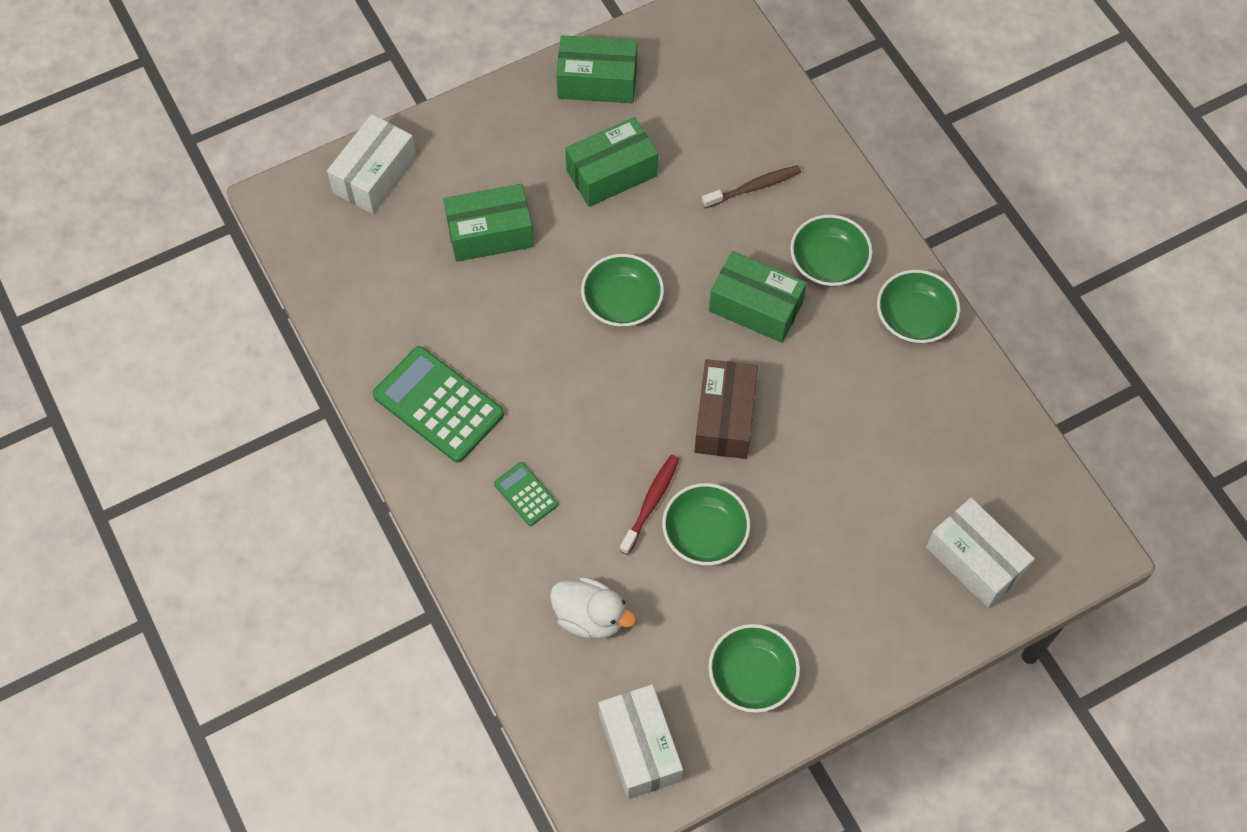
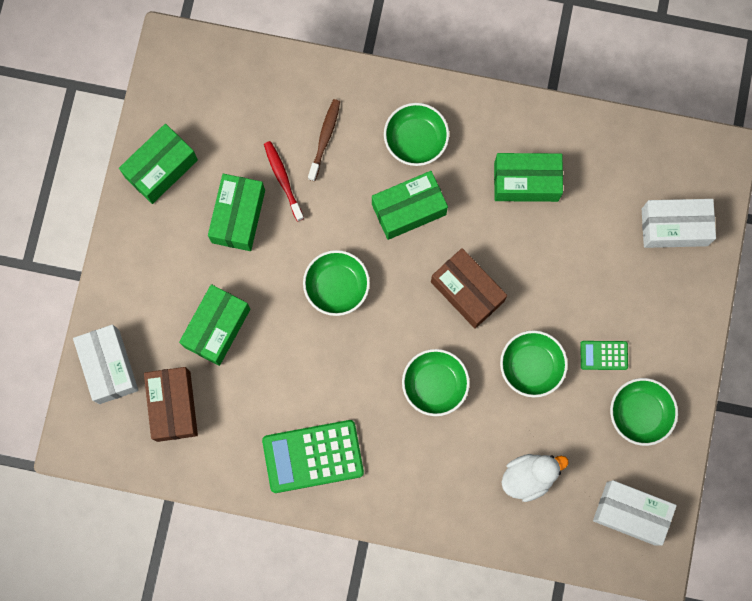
camera: 50 degrees left, 15 degrees up
green calculator [494,462,558,526] -> green calculator moved to [580,341,628,370]
red toothbrush [620,455,679,555] -> red toothbrush moved to [264,141,304,221]
green bowl [877,270,960,343] -> green bowl moved to [402,349,470,416]
none -> brown box [144,367,198,442]
none -> green box [494,153,563,202]

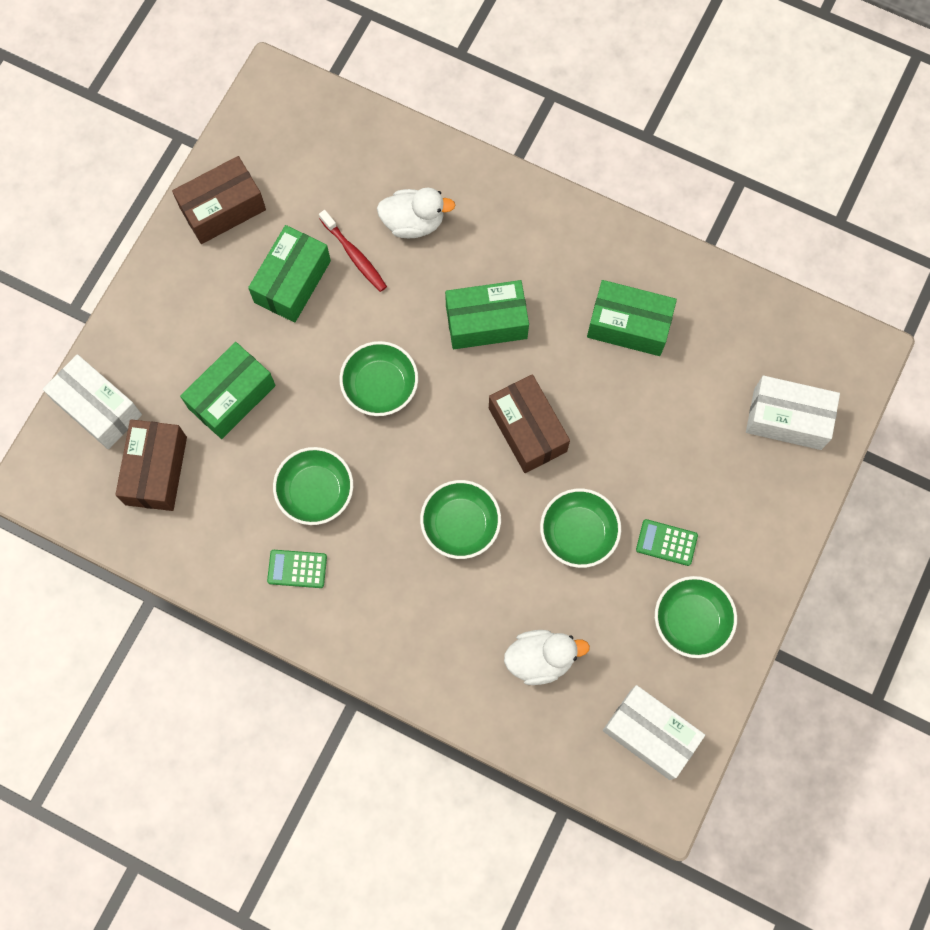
camera: 15 degrees right, 5 degrees down
white box [73,325,138,404] -> white box turned 45 degrees counterclockwise [43,354,142,449]
green box [119,124,198,204] -> brown box [172,156,266,244]
green calculator [262,420,364,493] -> green calculator [267,550,327,588], size x0.50
red toothbrush [264,141,304,221] -> red toothbrush turned 150 degrees clockwise [319,210,387,292]
brown toothbrush [308,99,340,181] -> white duck [377,188,456,238]
green bowl [384,103,449,166] -> green bowl moved to [273,447,353,525]

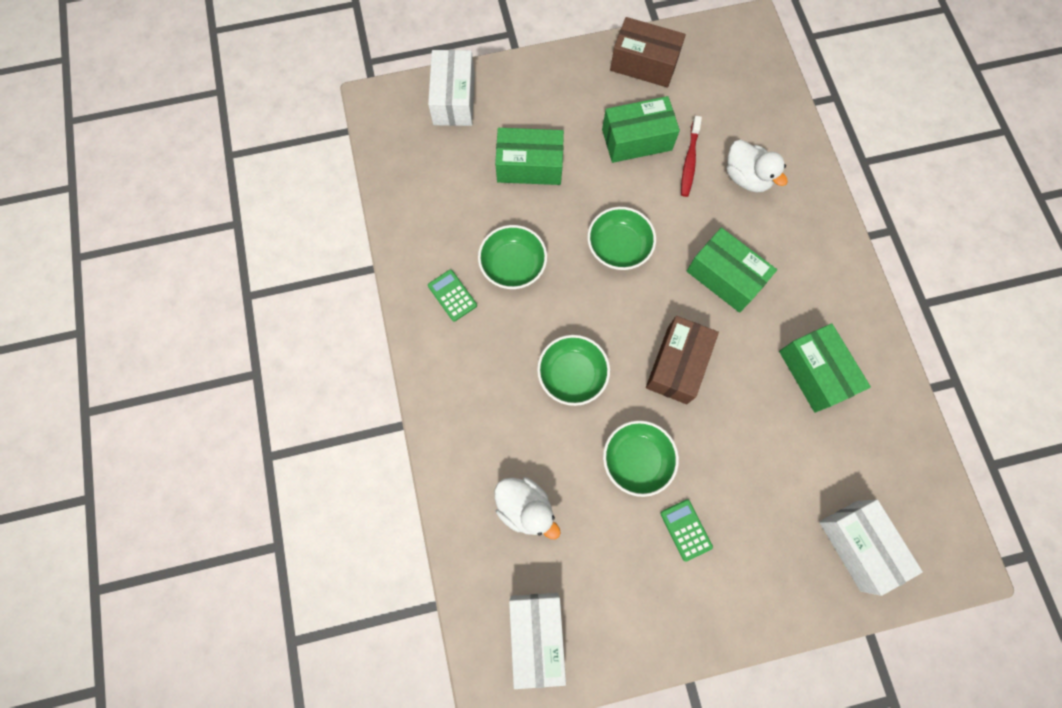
camera: 50 degrees right, 0 degrees up
brown box [115,419,187,511] -> none
green bowl [655,576,737,658] -> none

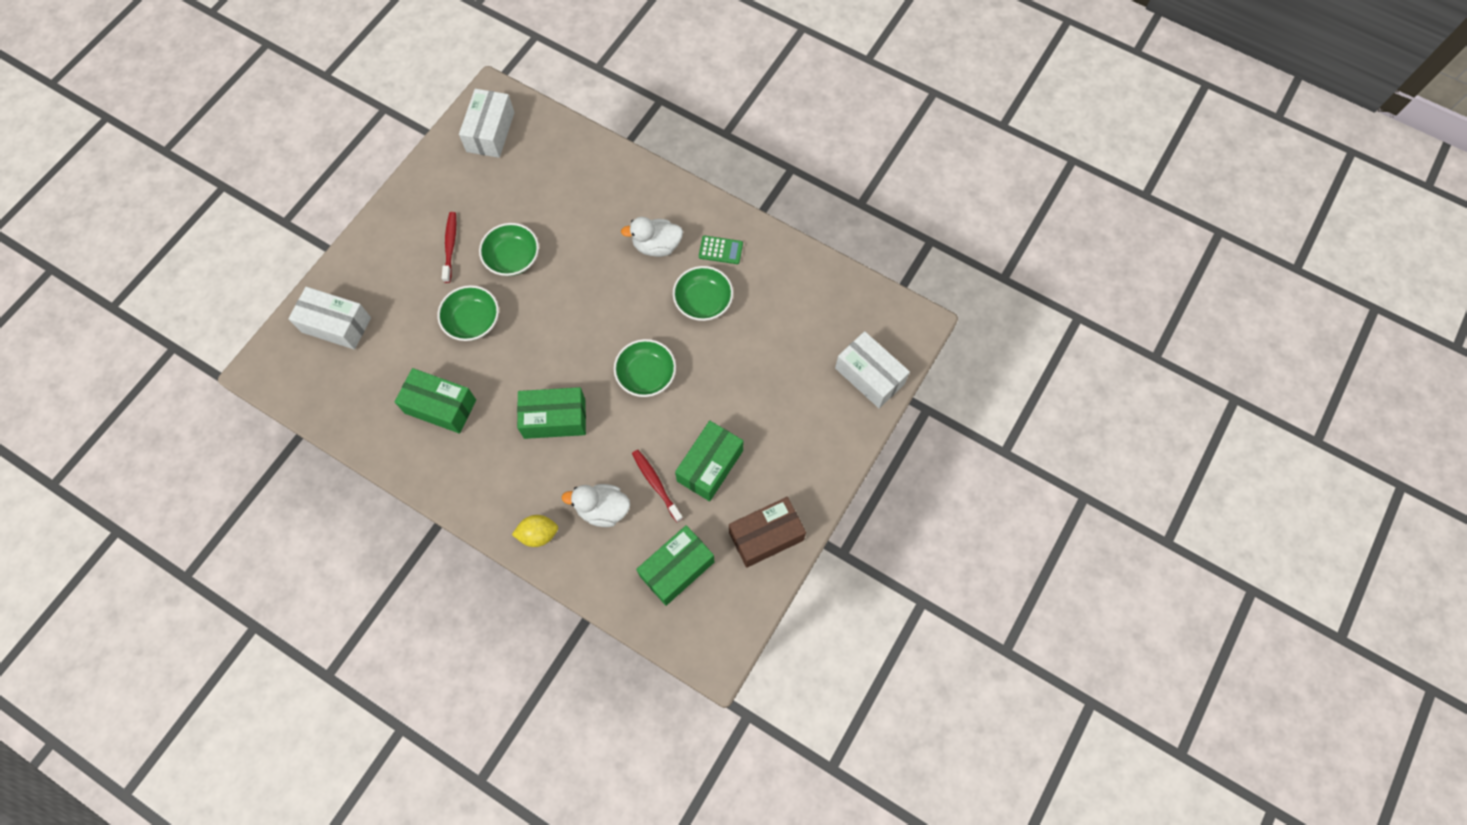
camera: 135 degrees right, 5 degrees down
green box [495,128,564,185] -> green box moved to [636,525,714,606]
white duck [495,477,561,539] -> white duck moved to [621,217,683,257]
white box [509,593,566,689] -> white box turned 60 degrees clockwise [459,89,515,158]
green bowl [537,335,610,406] -> green bowl moved to [437,285,499,341]
brown box [646,316,719,404] -> none
green calculator [660,499,713,562] -> red toothbrush [442,212,456,283]
none -> yellow lemon [512,515,558,547]

